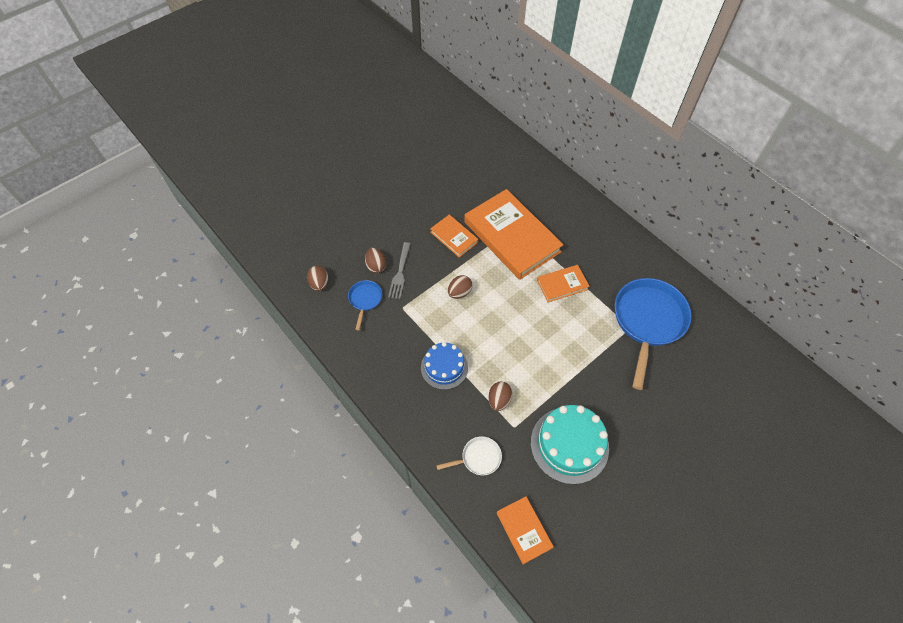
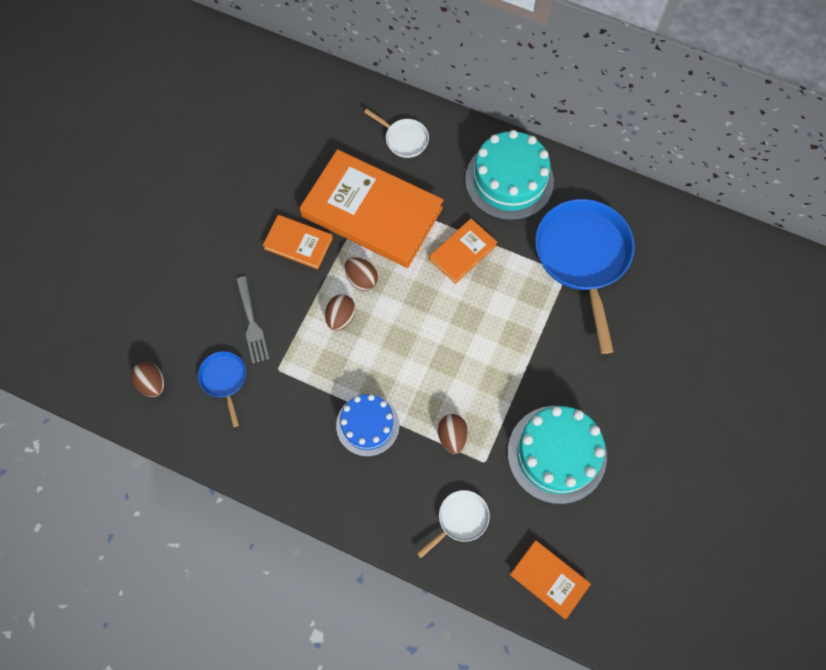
camera: 25 degrees left, 10 degrees up
brown egg [365,248,386,273] -> brown egg moved to [345,257,378,291]
none -> white pan [364,109,429,158]
none -> turquoise cake [465,130,554,220]

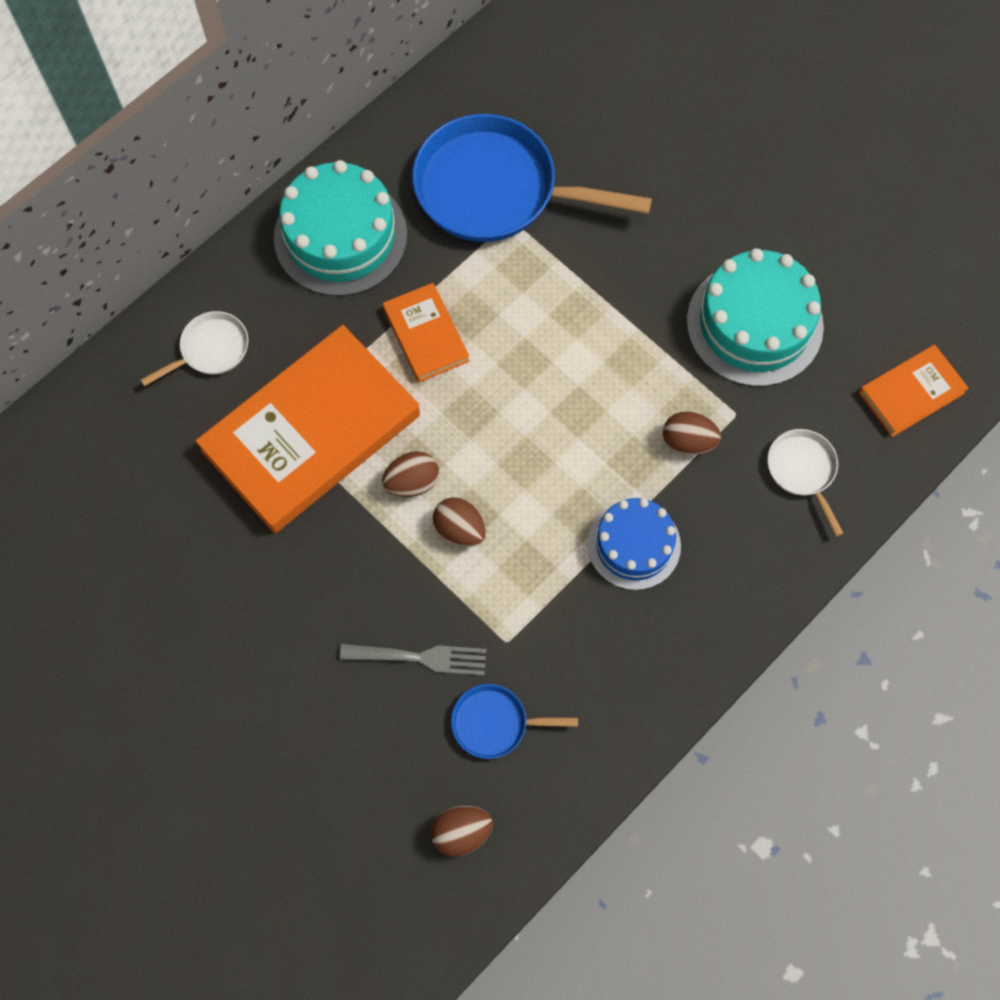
camera: 70 degrees left, 0 degrees up
orange book [263,215,333,269] -> none

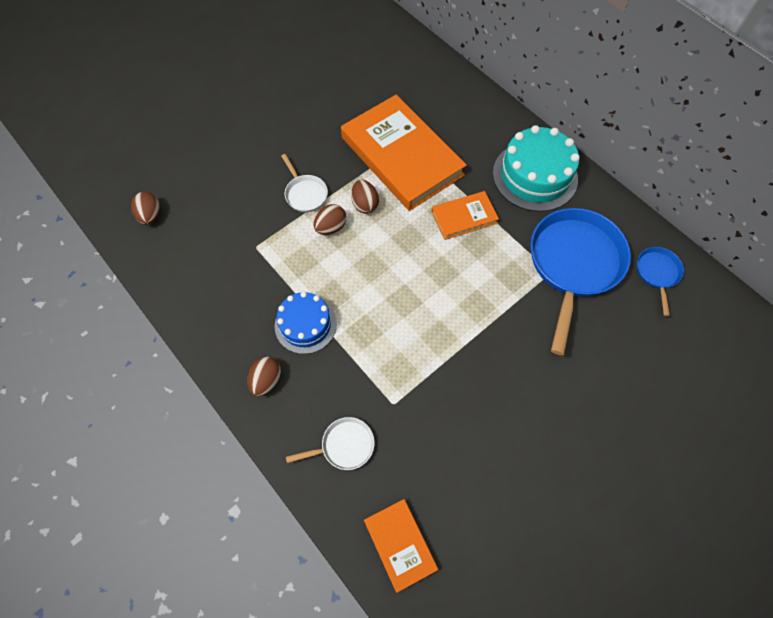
camera: 95 degrees right, 5 degrees down
white pan [141,311,248,386] -> white pan moved to [281,154,328,212]
grey fork [340,644,486,676] -> none
blue pan [451,684,578,759] -> blue pan moved to [637,247,684,316]
brown egg [663,411,721,455] -> brown egg moved to [247,356,281,396]
turquoise cake [687,248,824,387] -> none

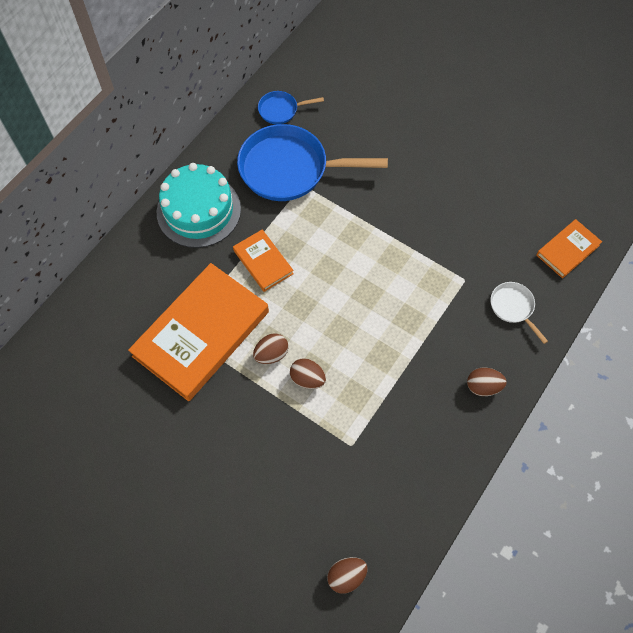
camera: 105 degrees left, 0 degrees up
blue cake [275,292,337,354] -> none
white pan [281,154,328,212] -> none

